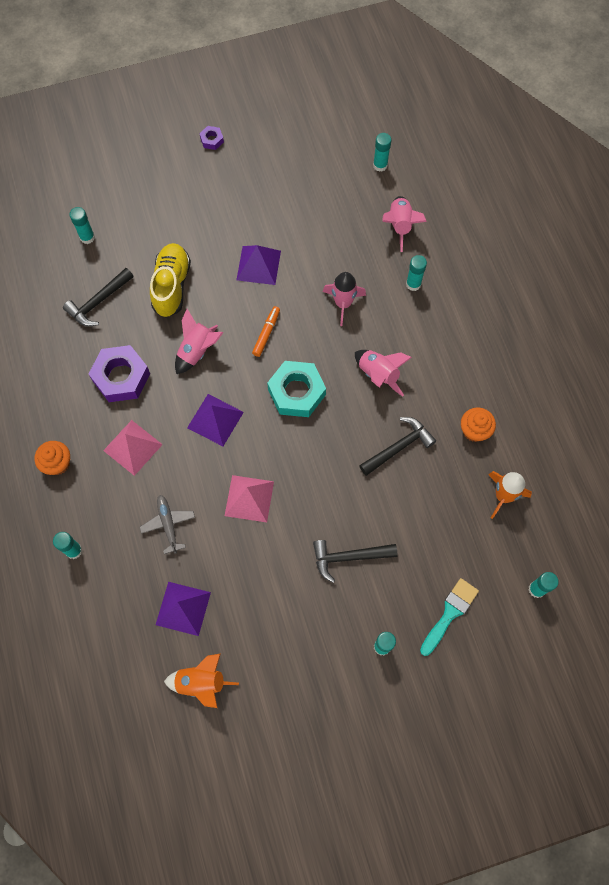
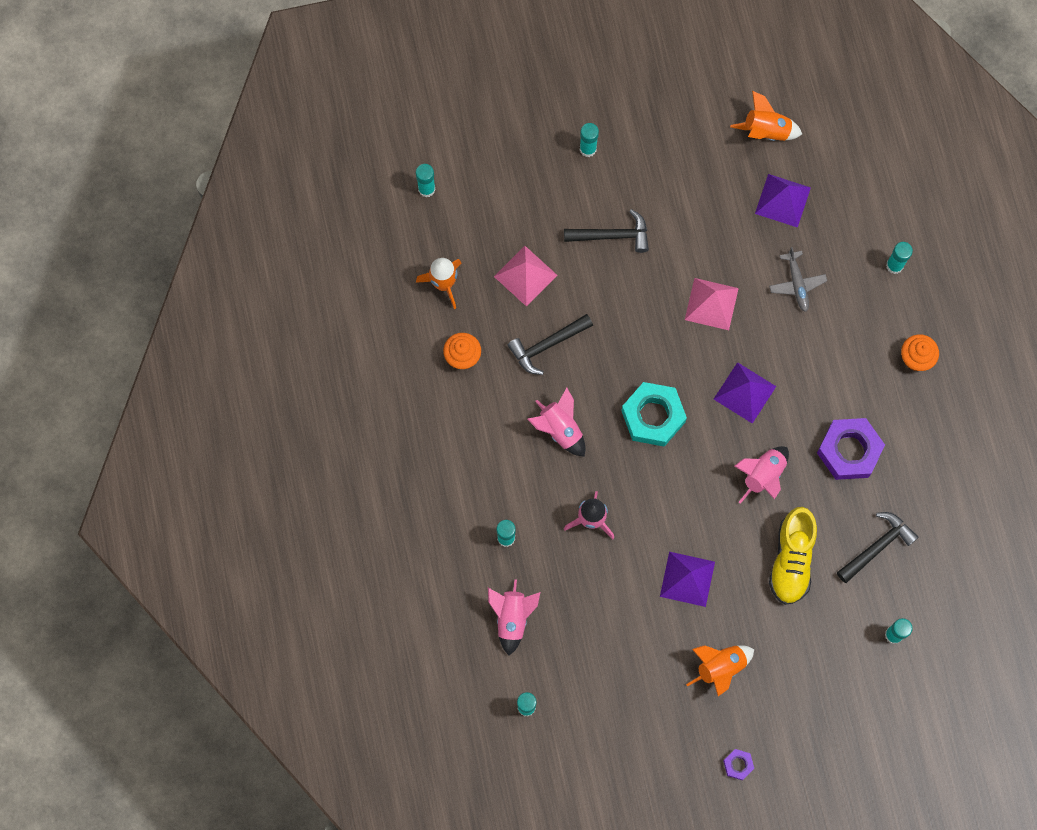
camera: 175 degrees left, 5 degrees up
pink pyramid [103,420,163,476] -> pink pyramid moved to [494,246,557,306]
orange marker [252,306,280,357] -> none
turquoise brush [420,578,479,656] -> none
none -> orange rocket [686,645,754,696]

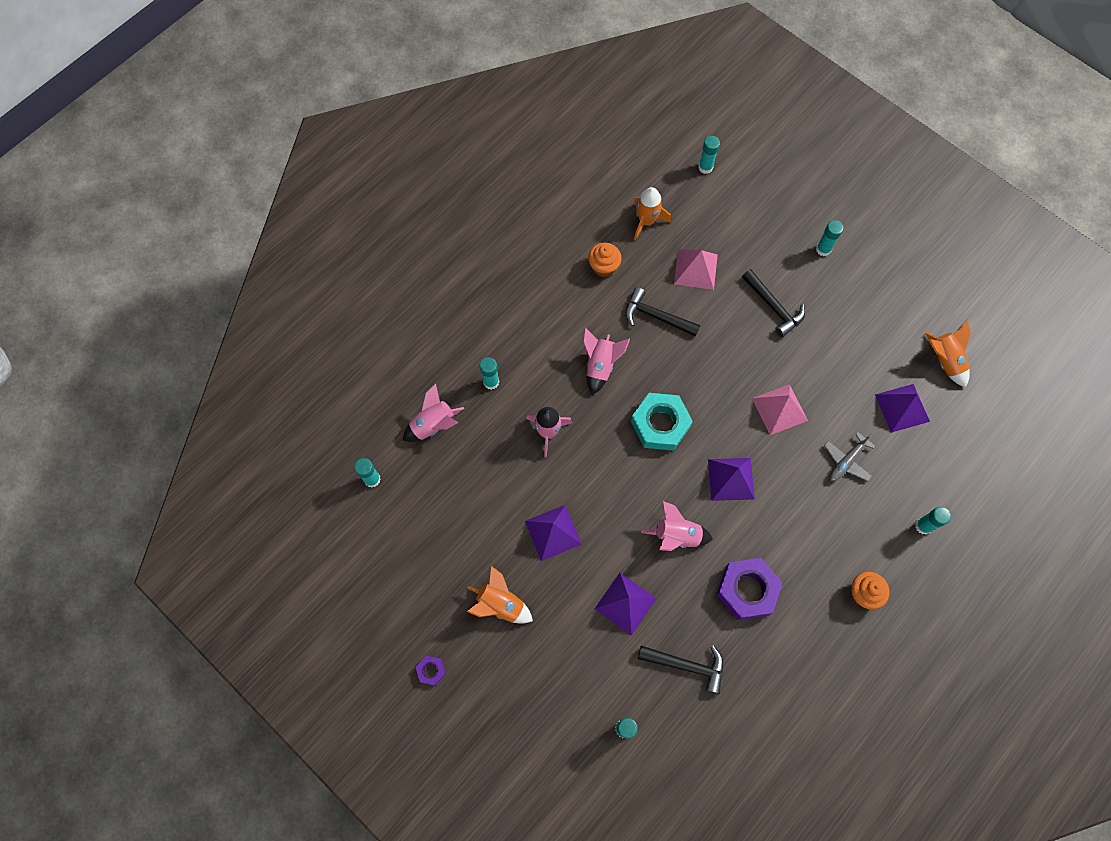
camera: 55 degrees right, 5 degrees down
yellow shoe [769,507,817,605] -> purple pyramid [595,573,657,636]

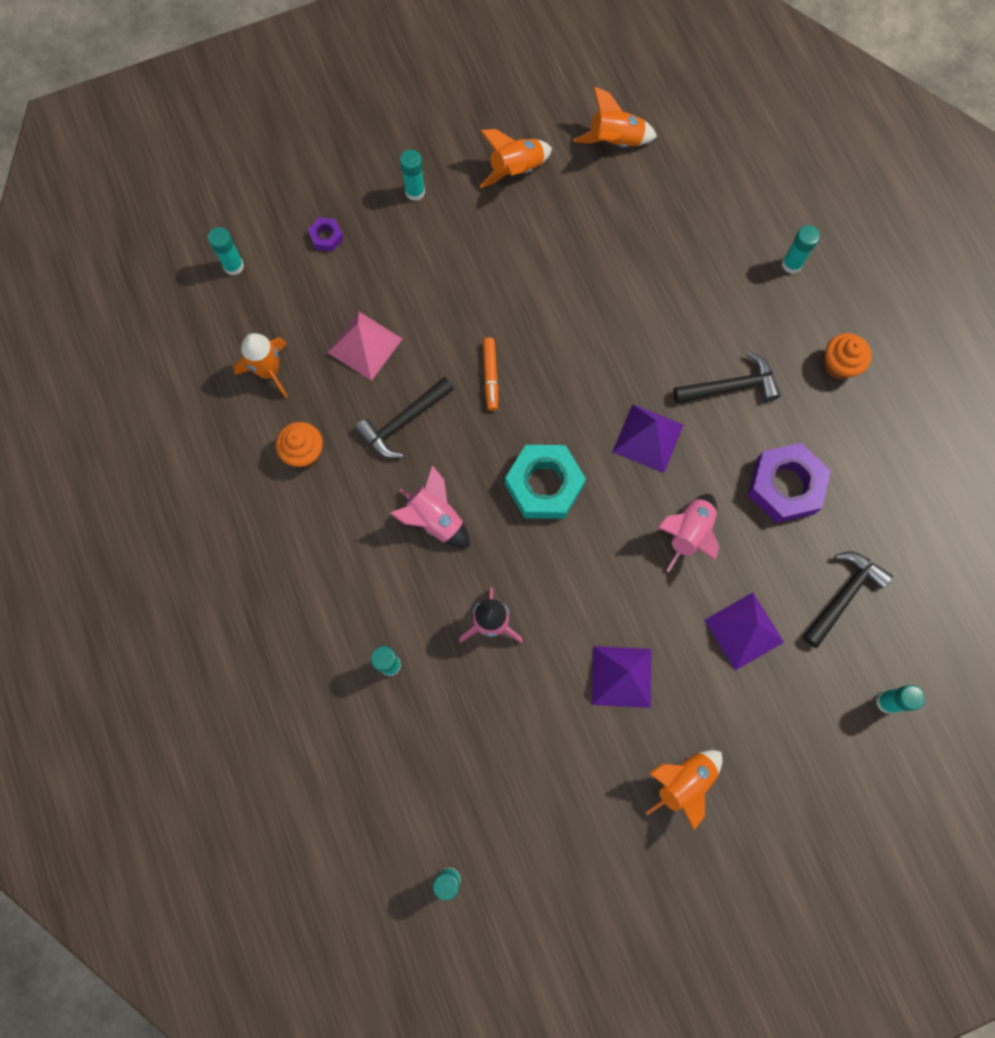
camera: 65 degrees left, 5 degrees up
pink rocket [403,384,464,442] -> none
purple nut [416,656,446,686] -> purple nut moved to [308,217,343,251]
black hammer [742,269,805,337] -> black hammer moved to [673,351,781,404]
pink pyramid [752,384,808,435] -> none
grey plane [824,432,875,482] -> none
purple pyramid [875,384,930,433] -> none
none -> orange rocket [480,129,552,188]
none -> orange marker [482,337,498,411]

